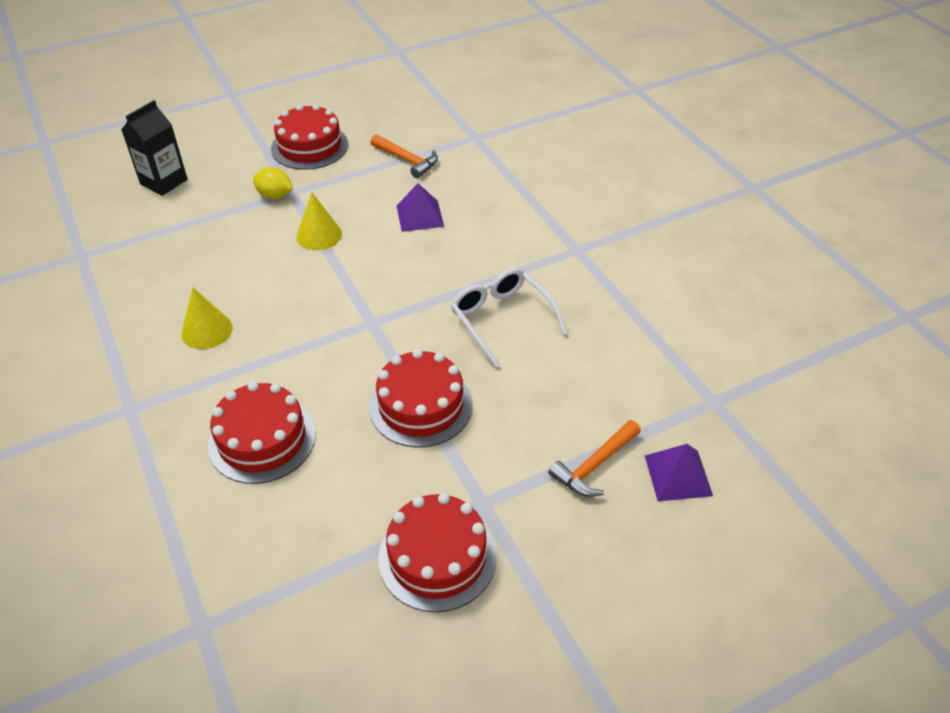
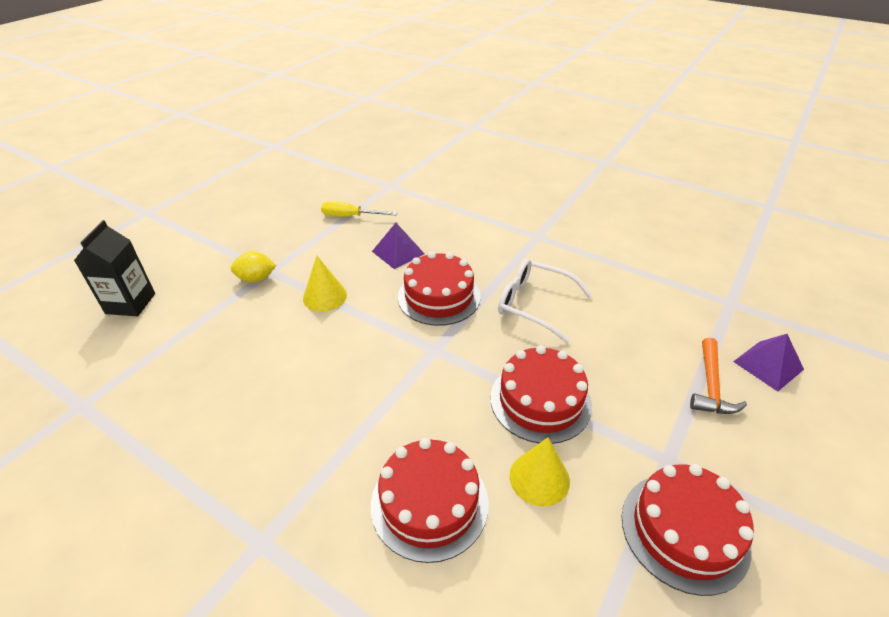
camera: 30 degrees left, 5 degrees down
yellow cone [181,288,233,349] -> yellow cone moved to [509,437,570,506]
red cake [271,104,348,170] -> red cake moved to [398,252,481,326]
orange hammer [371,134,438,178] -> yellow screwdriver [321,201,397,217]

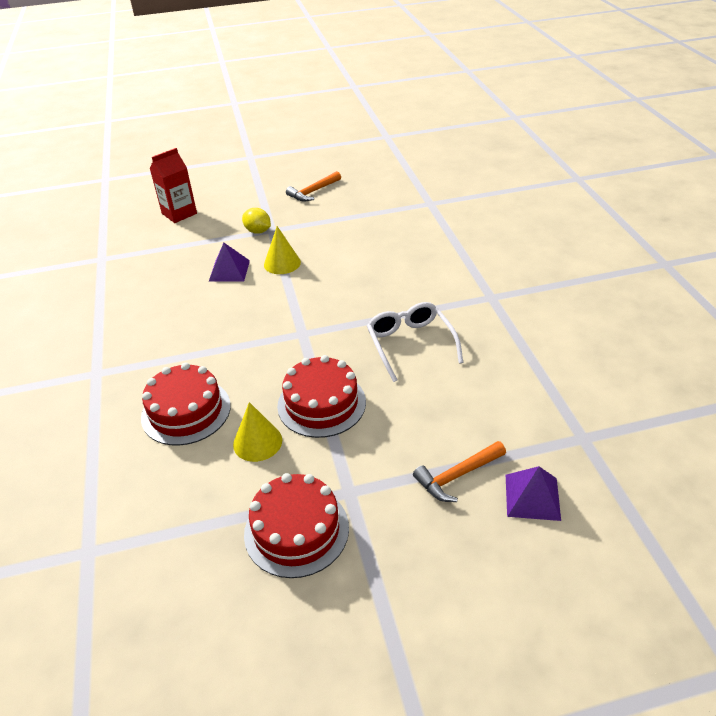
camera: 45 degrees right, 0 degrees up
black carton [74,220,155,316] -> red carton [150,148,197,223]
yellow screwdriver [321,201,397,217] -> none
purple pyramid [372,223,425,269] -> purple pyramid moved to [208,243,250,282]
red cake [398,252,481,326] -> none
none -> orange hammer [286,171,341,202]

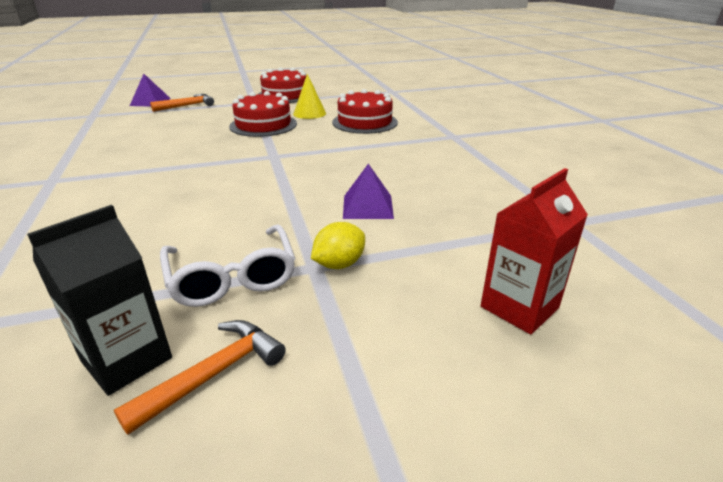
camera: 175 degrees right, 10 degrees down
yellow lemon [242,208,271,234] -> yellow lemon turned 75 degrees counterclockwise [311,222,365,269]
yellow cone [264,226,301,274] -> none
white glasses [367,302,463,382] -> white glasses moved to [160,225,296,307]
none -> black carton [27,205,172,396]

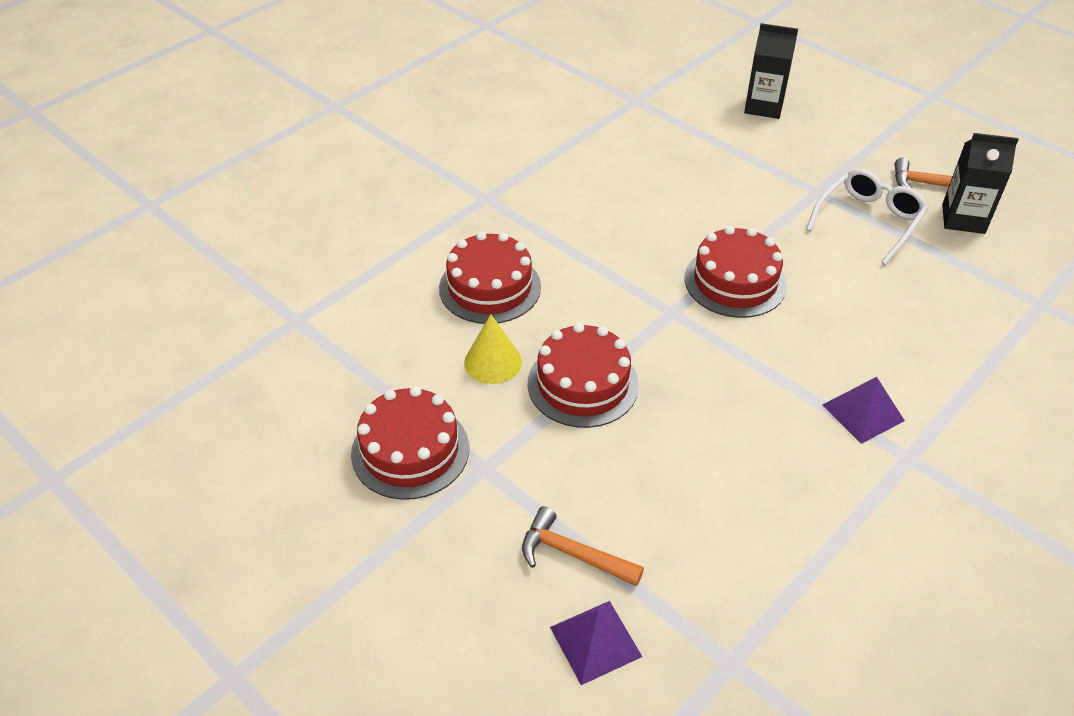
camera: 120 degrees left, 15 degrees up
yellow lemon [311,222,365,269] -> none
purple pyramid [343,164,394,219] -> purple pyramid moved to [823,377,905,444]
red carton [481,168,588,335] -> black carton [744,23,798,119]
none -> red cake [685,226,787,318]

